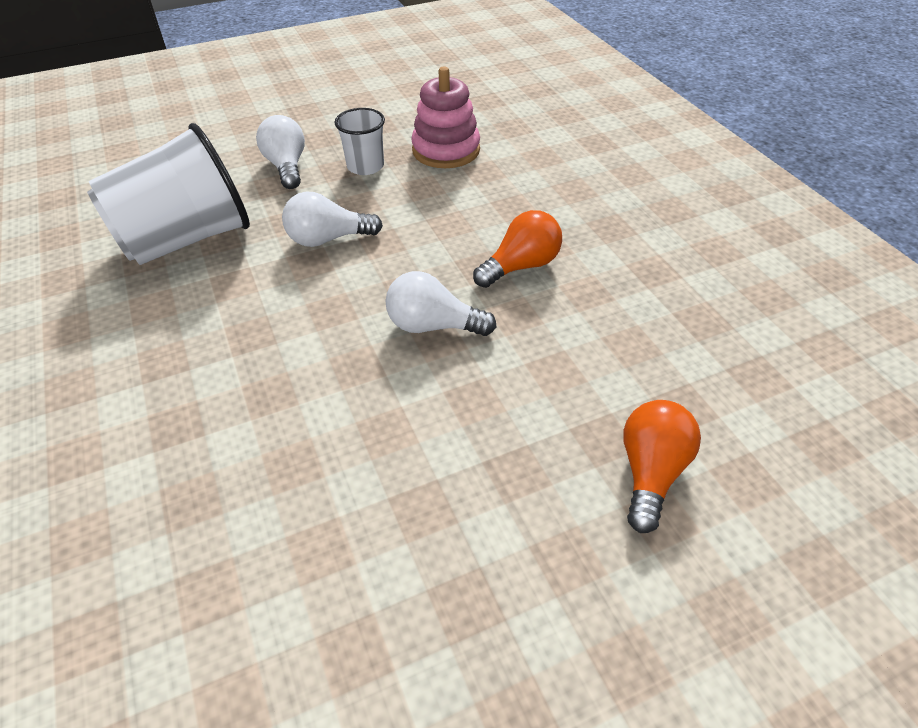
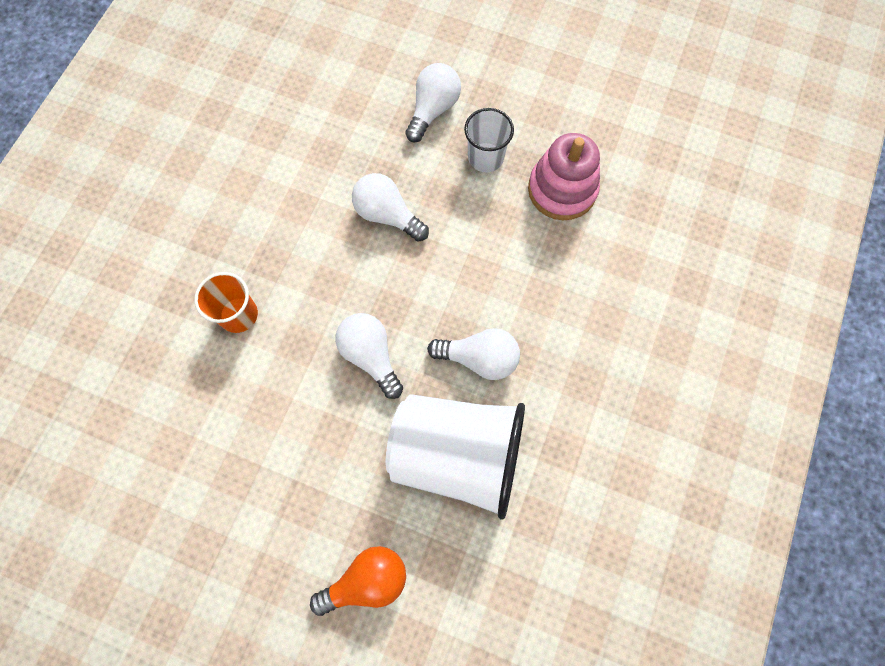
camera: 45 degrees right, 25 degrees up
white cup [87,123,250,265] -> white cup moved to [386,394,525,520]
orange light bulb [473,210,562,288] -> white light bulb [427,328,520,380]
none -> orange cup [194,272,258,333]

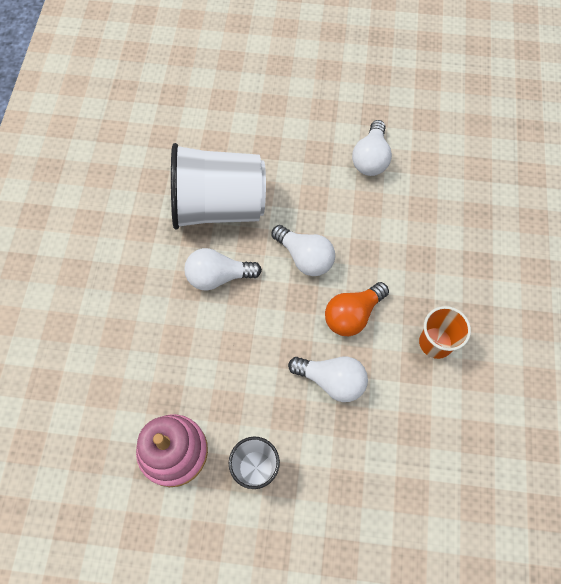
camera: 165 degrees right, 5 degrees down
orange cup [194,272,258,333] -> orange cup moved to [419,306,471,359]
orange light bulb [310,546,406,616] -> orange light bulb moved to [325,282,389,336]
white light bulb [405,63,461,142] -> white light bulb moved to [352,120,392,176]

